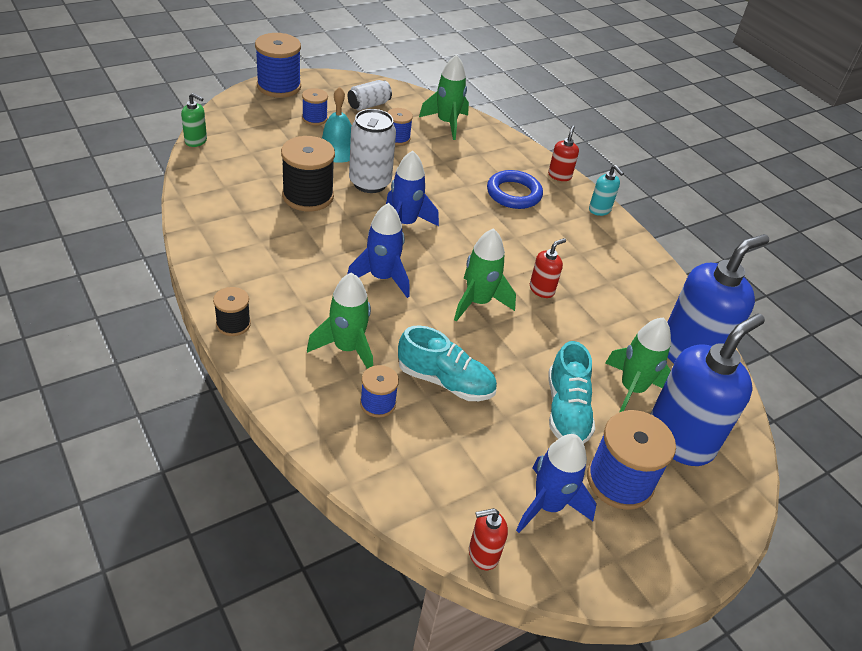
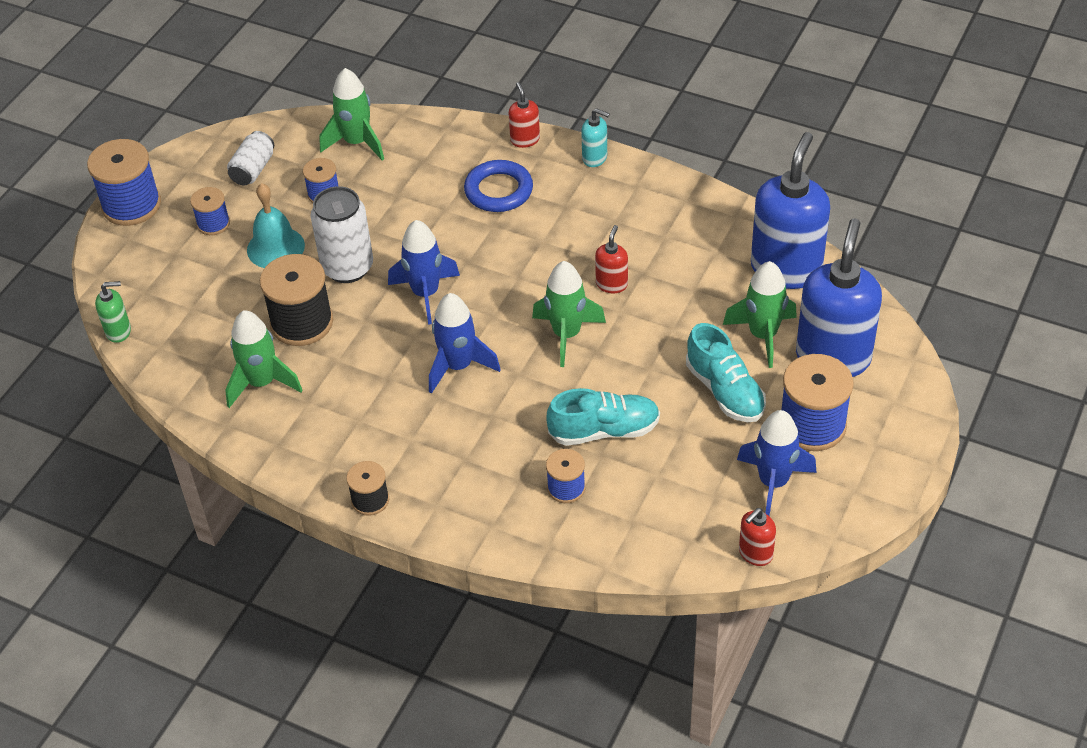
camera: 25 degrees left, 5 degrees up
green rocket [307,273,373,369] -> green rocket moved to [225,310,302,408]

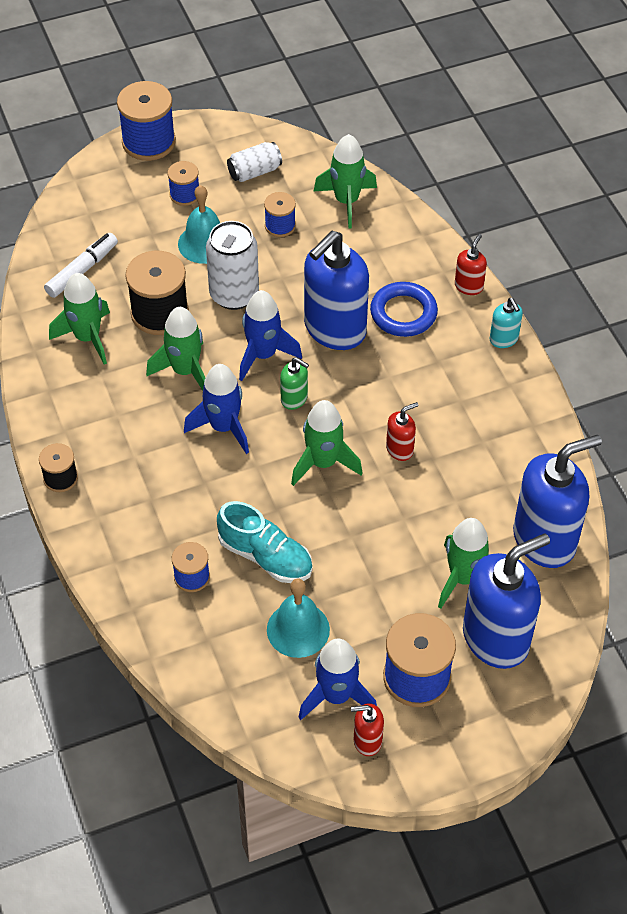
camera: 40 degrees right, 5 degrees up
green soap dispenser [95,281,131,343] -> green soap dispenser moved to [280,357,309,410]
turquoise shoe [686,323,766,422] -> none
red soap dispenser [739,508,776,566] -> red soap dispenser moved to [351,703,384,756]
none -> white marker [44,233,118,298]
none -> green rocket [146,307,205,390]
none -> turquoise bell [267,579,330,658]
none -> blue soap dispenser [304,231,369,350]

